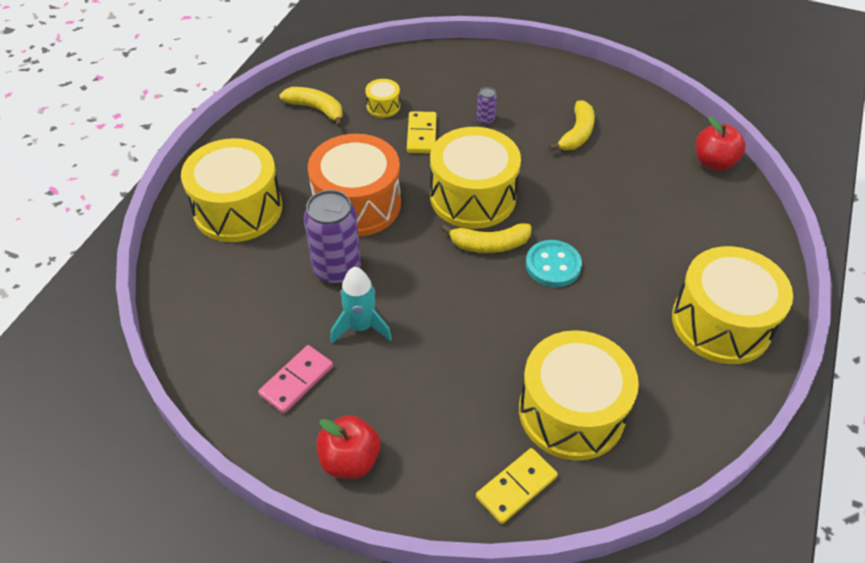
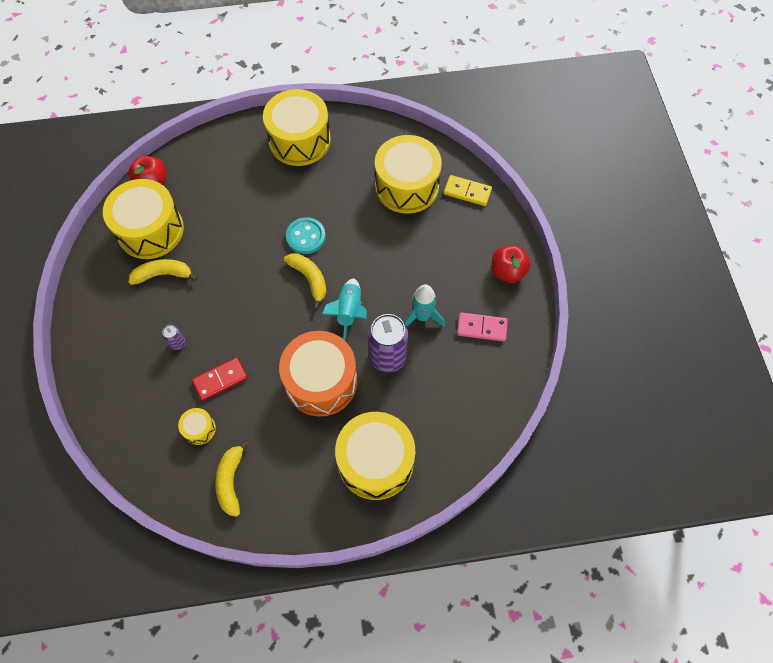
camera: 120 degrees left, 15 degrees up
yellow domino [407,111,437,153] -> red domino [192,357,247,401]
yellow drum [430,127,521,229] -> yellow drum moved to [103,179,184,259]
none -> turquoise rocket [322,278,367,340]

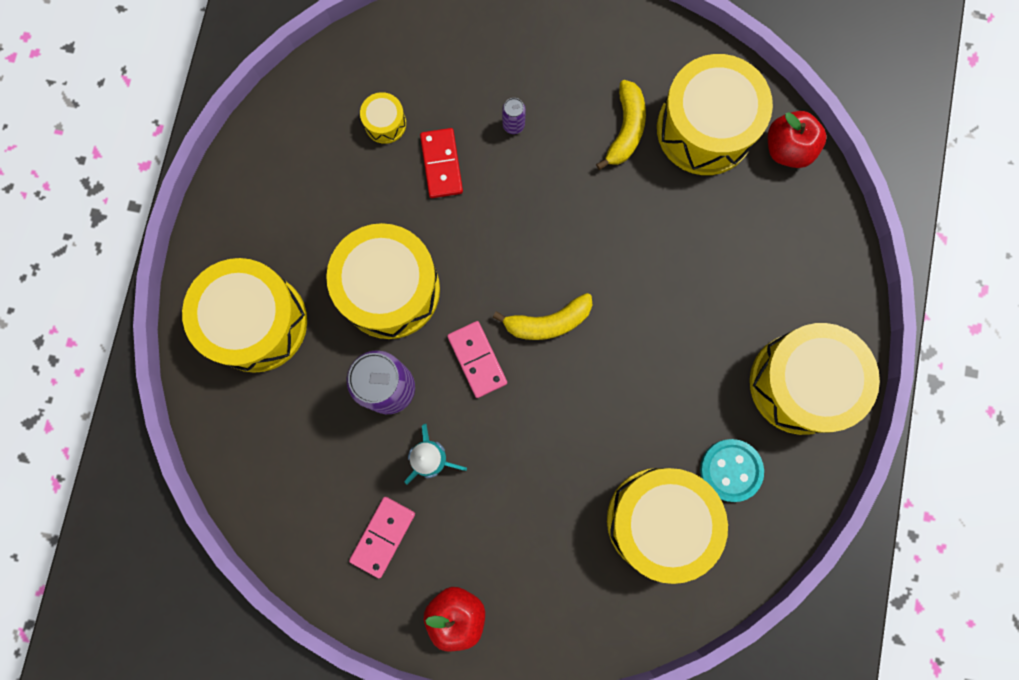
camera: 110 degrees right, 15 degrees up
yellow banana [215,440,250,517] -> none
orange drum [279,331,357,416] -> yellow drum [326,223,440,339]
turquoise button [286,217,326,254] -> turquoise button moved to [700,439,764,502]
turquoise rocket [322,278,367,340] -> pink domino [447,321,507,398]
yellow domino [444,175,492,206] -> none

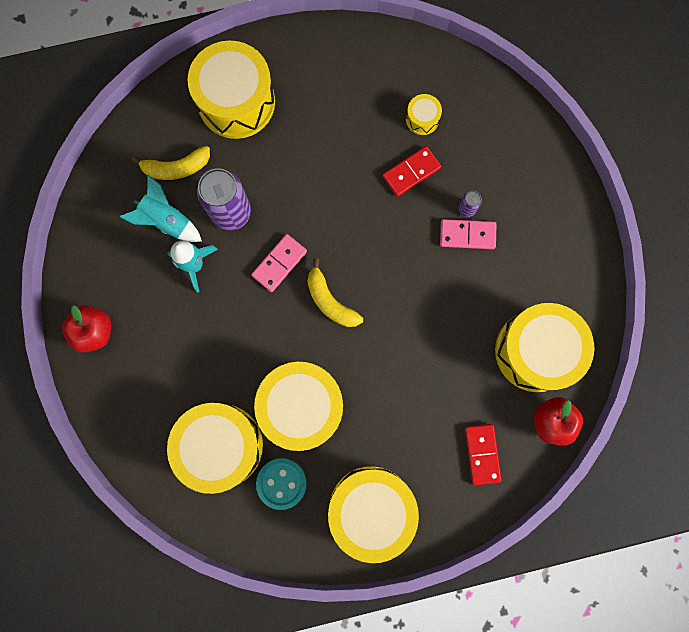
camera: 65 degrees right, 0 degrees up
yellow drum [326,223,440,339] -> yellow drum moved to [254,362,343,451]
pink domino [349,497,415,578] -> pink domino moved to [440,219,496,249]
yellow banana [596,80,646,170] -> yellow banana moved to [131,146,210,180]
none -> turquoise rocket [120,174,202,242]
none -> red domino [465,424,502,485]

